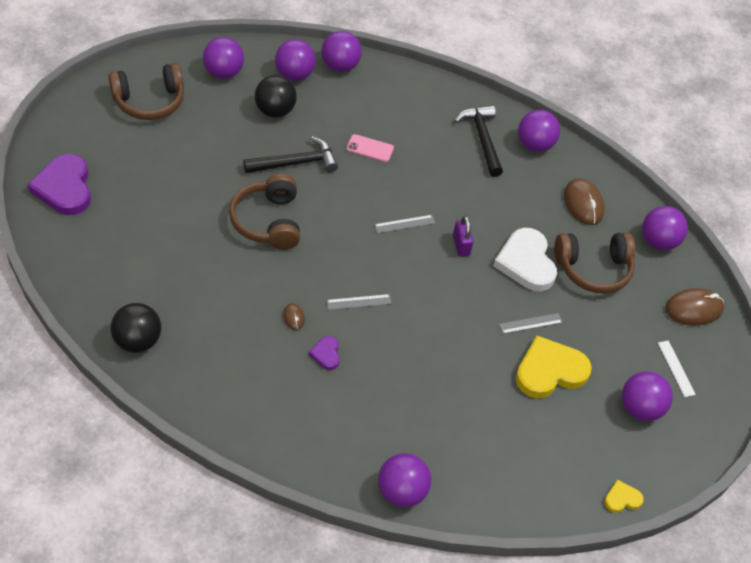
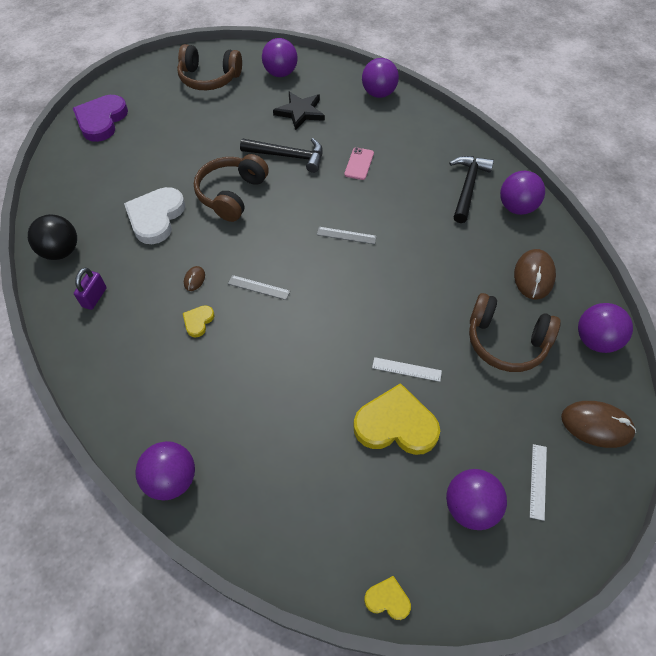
camera: 35 degrees right, 5 degrees up
black ball [255,75,297,118] -> black star [273,92,325,130]
purple ball [275,39,316,81] -> none
purple heart [309,336,340,370] -> yellow heart [183,305,214,338]
pink phone [346,134,394,162] -> pink phone turned 60 degrees clockwise [344,147,374,180]
purple padlock [453,216,473,257] -> purple padlock moved to [74,268,107,310]
white heart [493,228,557,291] -> white heart moved to [124,187,185,244]
grey ruler [499,313,563,334] -> white ruler [372,357,442,382]

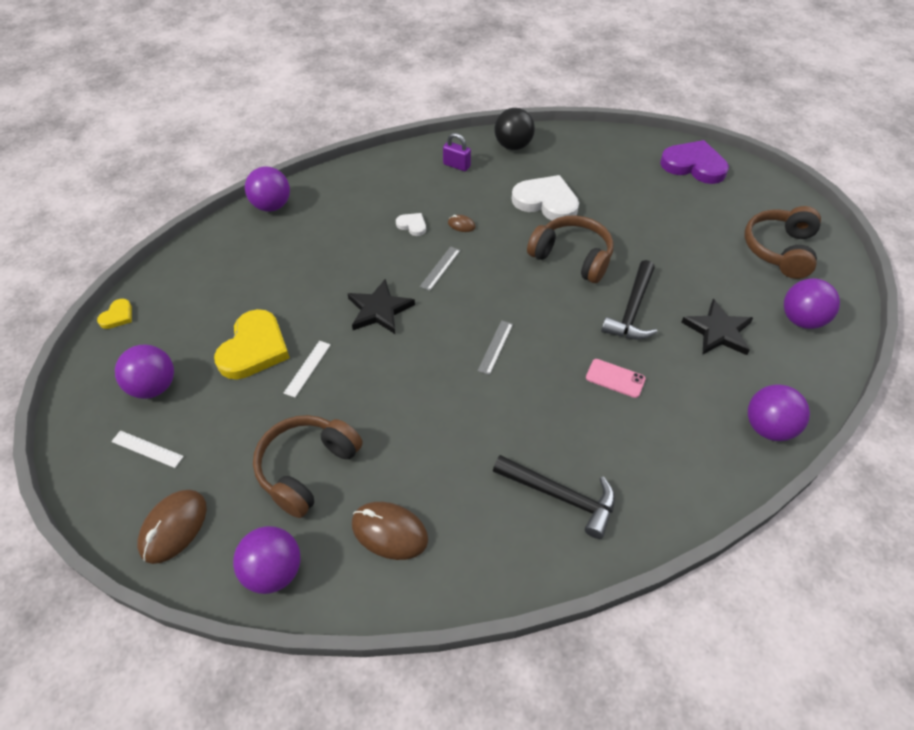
camera: 100 degrees right, 5 degrees down
yellow heart [183,305,214,338] -> white heart [396,213,426,236]
purple ball [500,171,545,215] -> none
none -> black star [347,279,415,334]

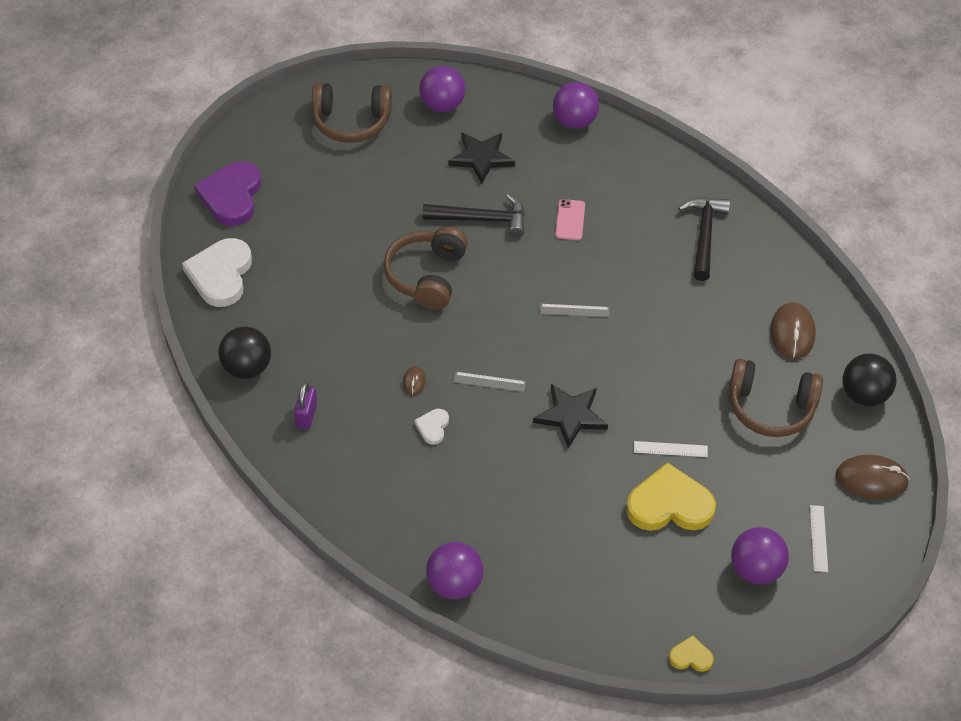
camera: 110 degrees left, 0 degrees up
purple ball [233,526,301,594] -> black ball [843,354,896,406]
white heart [512,175,579,221] -> white heart moved to [182,238,252,307]

